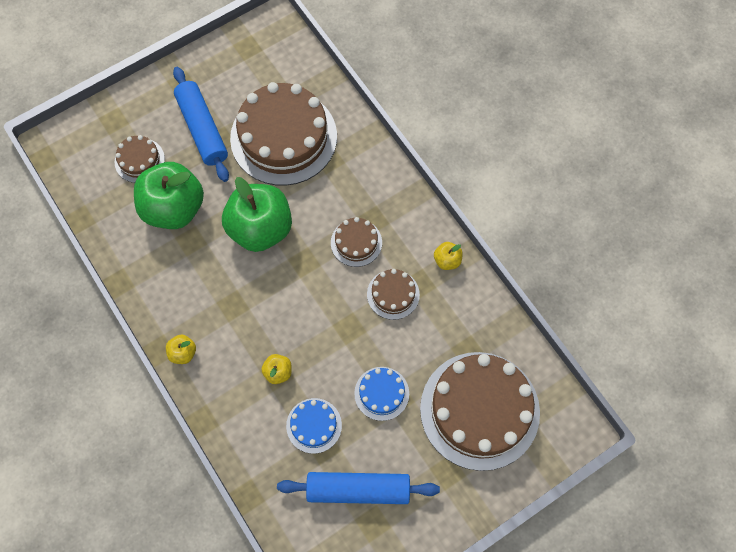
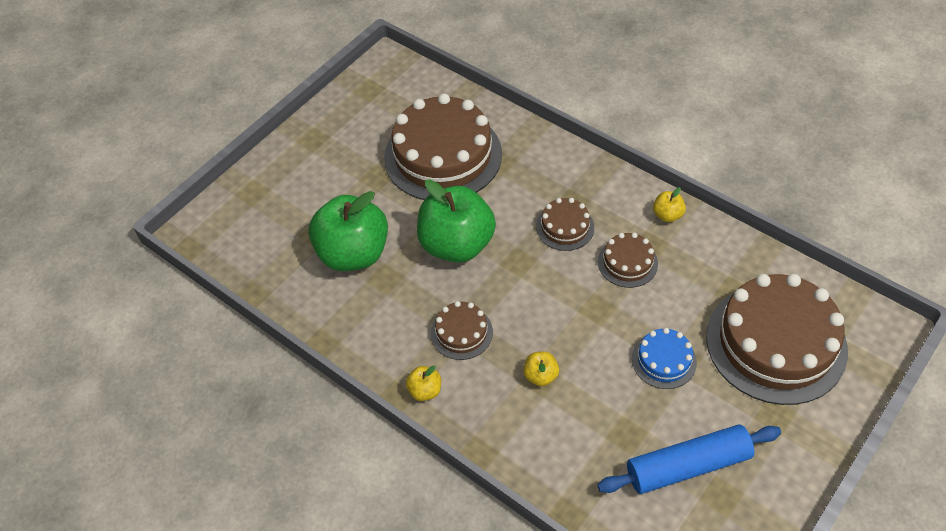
camera: 15 degrees left, 15 degrees down
brown cake [115,135,165,183] -> brown cake moved to [431,301,493,360]
blue rolling pin [173,67,229,182] -> none
blue cake [286,398,342,454] -> none

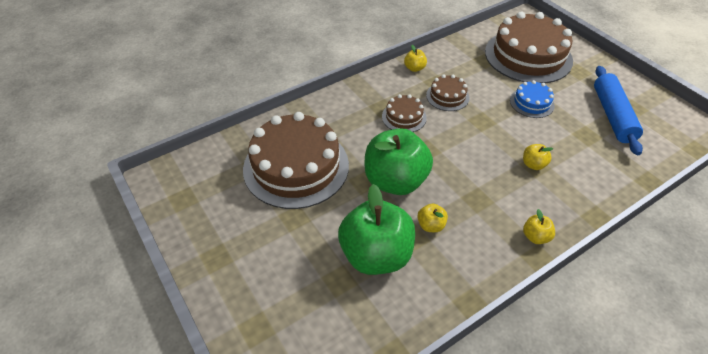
camera: 75 degrees left, 5 degrees down
brown cake [431,301,493,360] -> none
none -> yellow apple [417,203,448,232]

